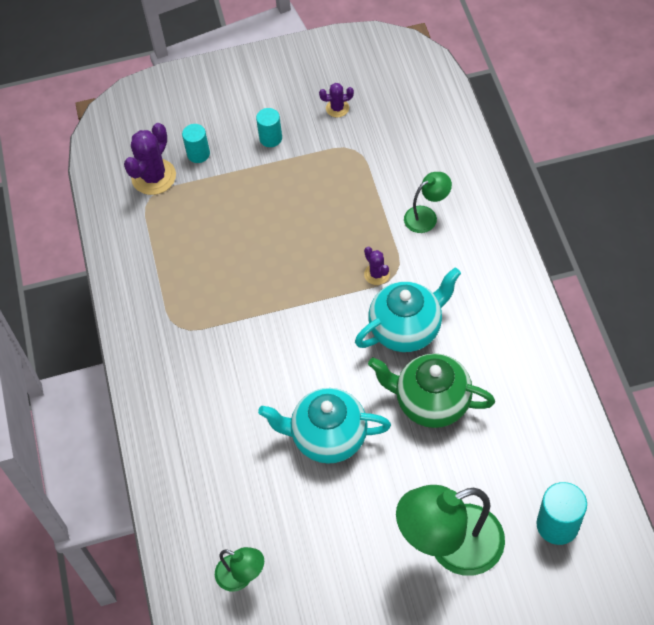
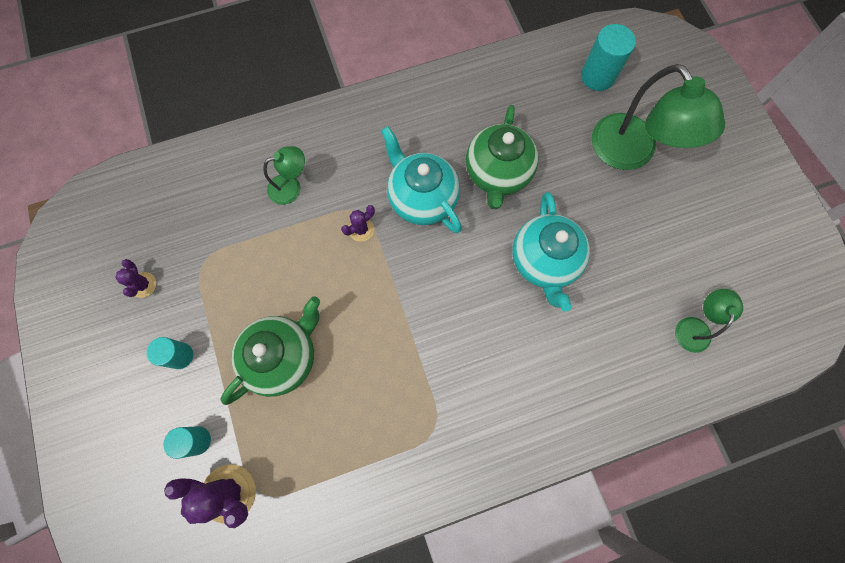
camera: 100 degrees left, 15 degrees up
green lamp [404,172,452,233] -> green lamp turned 105 degrees clockwise [263,146,305,205]
none -> green teapot [220,296,320,405]

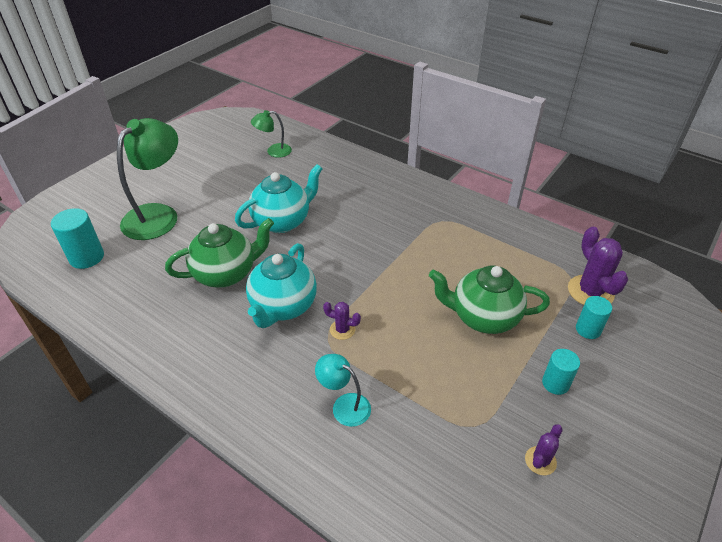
camera: 125 degrees left, 30 degrees down
green lamp [263,146,305,205] -> turquoise lamp [315,354,371,427]

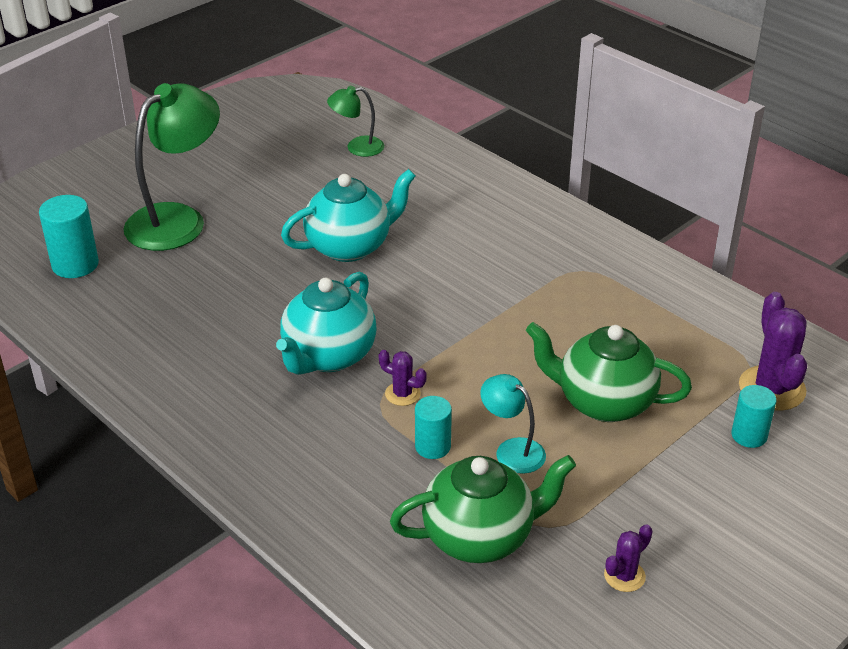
camera: 10 degrees right, 5 degrees down
green teapot [165,218,274,288] -> green teapot moved to [390,455,576,563]
turquoise lamp [315,354,371,427] -> turquoise lamp moved to [481,374,546,474]
turquoise cylinder [542,349,580,395] -> turquoise cylinder moved to [415,396,452,459]

